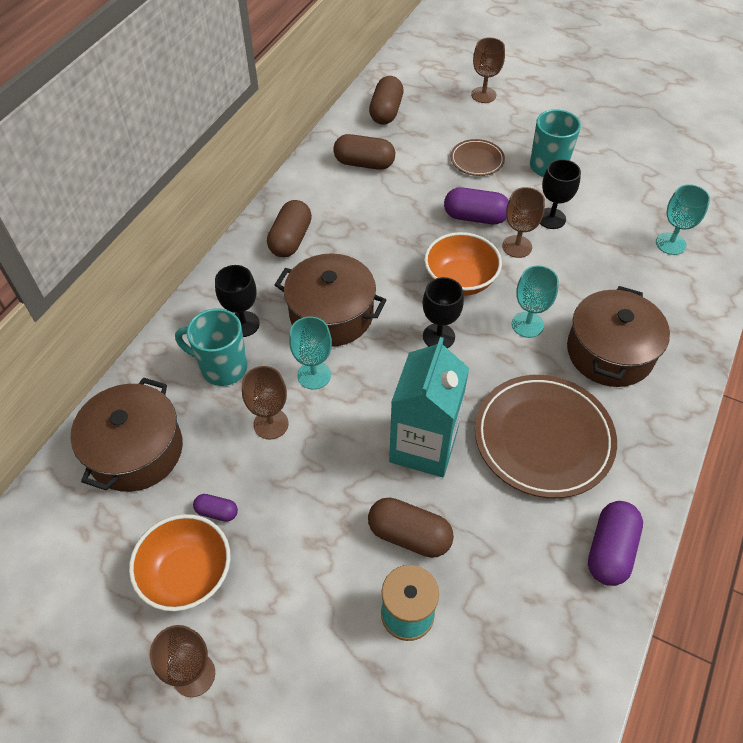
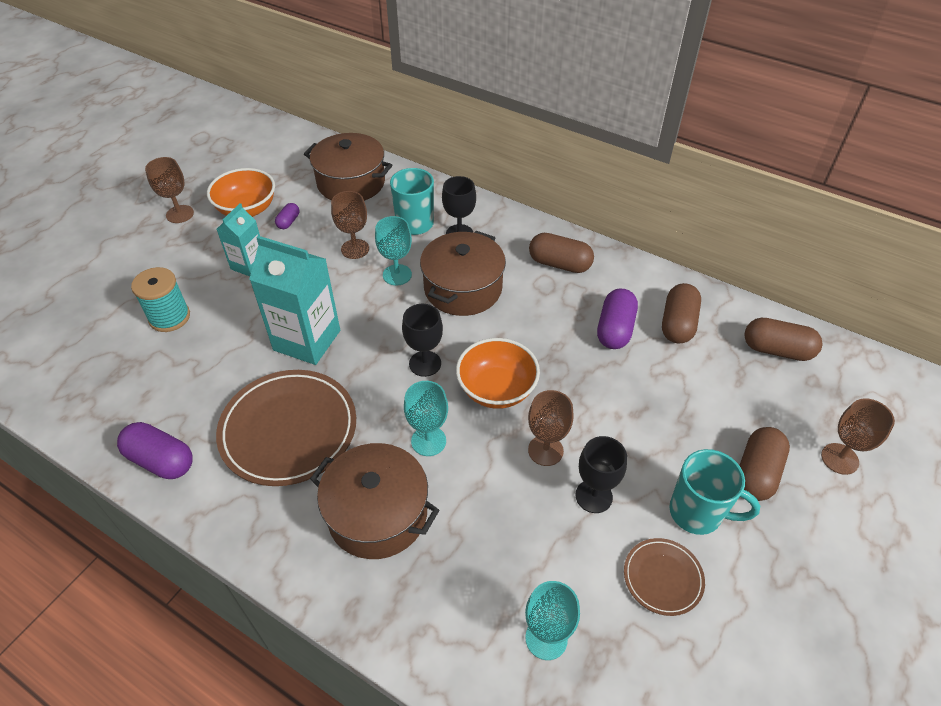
camera: 95 degrees right, 5 degrees down
brown capsule [368,498,454,558] -> brown capsule moved to [739,427,790,501]
purple capsule [444,187,509,224] -> purple capsule moved to [597,288,638,349]
brown plate [451,139,505,176] -> brown plate moved to [624,538,705,616]
none -> turquoise carton [217,203,260,276]

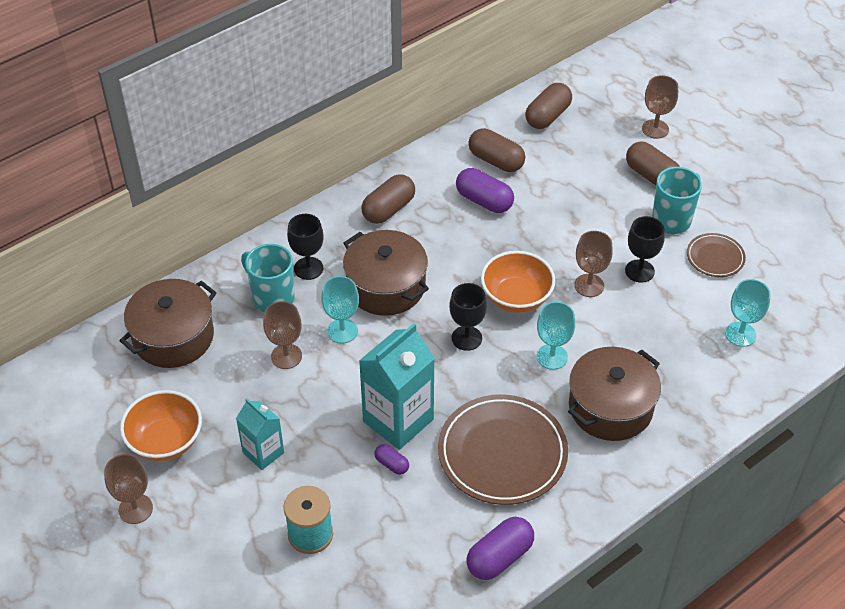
camera: 70 degrees left, 0 degrees up
purple capsule [275,203,299,229] -> purple capsule moved to [374,444,409,475]

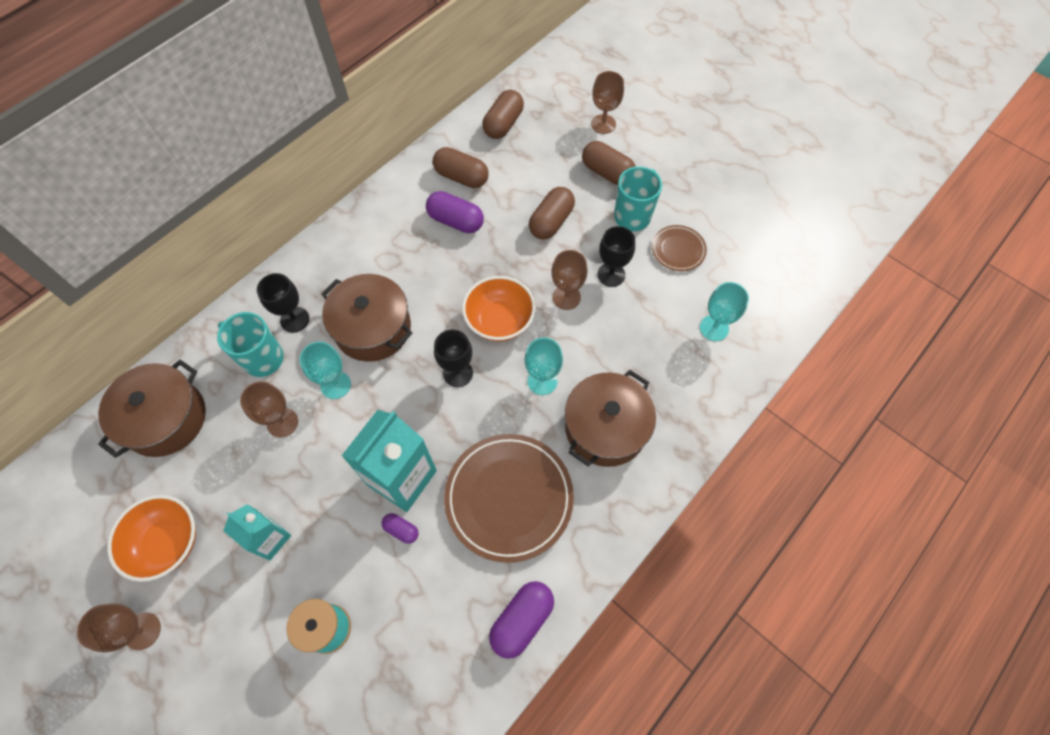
camera: 10 degrees left, 15 degrees up
brown capsule [362,174,415,224] -> brown capsule moved to [529,187,575,239]

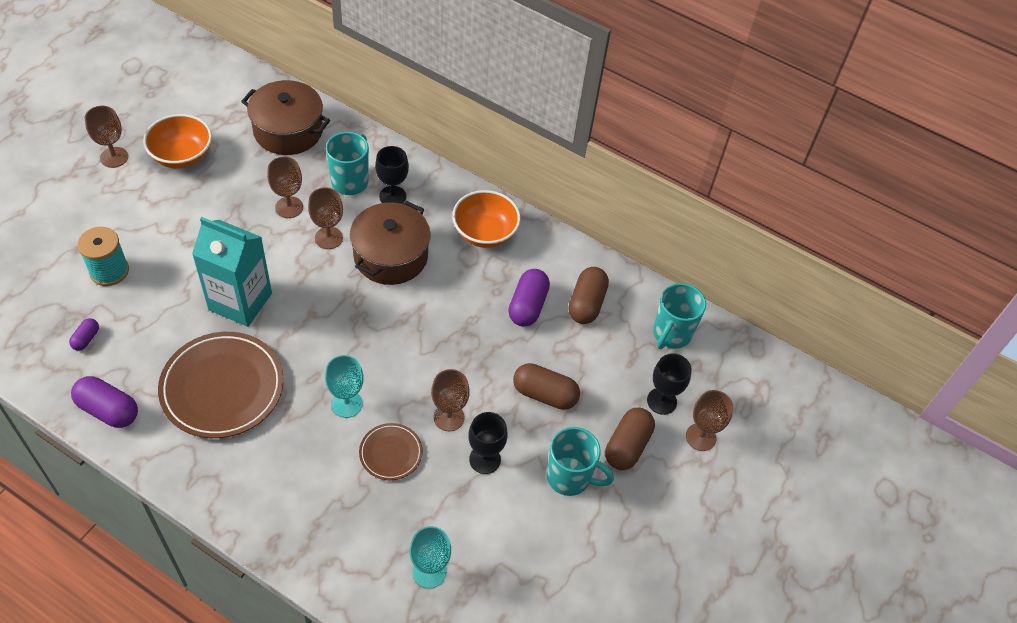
camera: 75 degrees right, 10 degrees down
turquoise carton [223,504,291,560] -> none
turquoise goblet [300,342,351,399] -> brown goblet [308,187,343,249]
purple capsule [381,513,419,544] -> purple capsule moved to [69,318,99,351]
black goblet [434,329,473,387] -> black goblet moved to [647,353,692,415]
orange bowl [462,276,536,342] -> orange bowl moved to [452,190,521,248]
brown capsule [482,90,524,139] -> turquoise mug [653,283,706,349]
brown pot [565,370,656,467] -> none
brown plate [652,225,707,271] -> brown plate moved to [359,423,423,480]

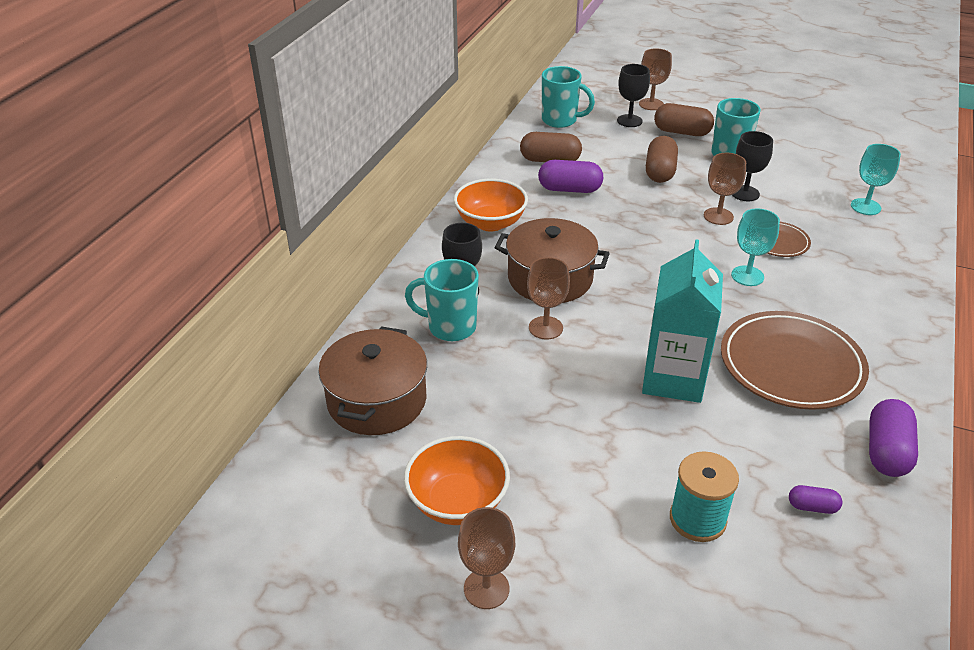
camera: 95 degrees left, 15 degrees down
brown goblet [267,156,303,218] -> none

